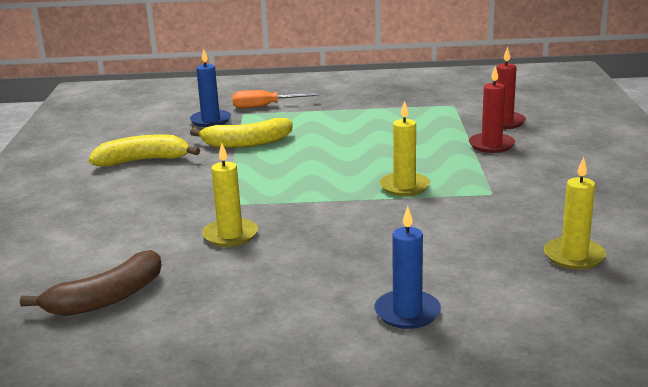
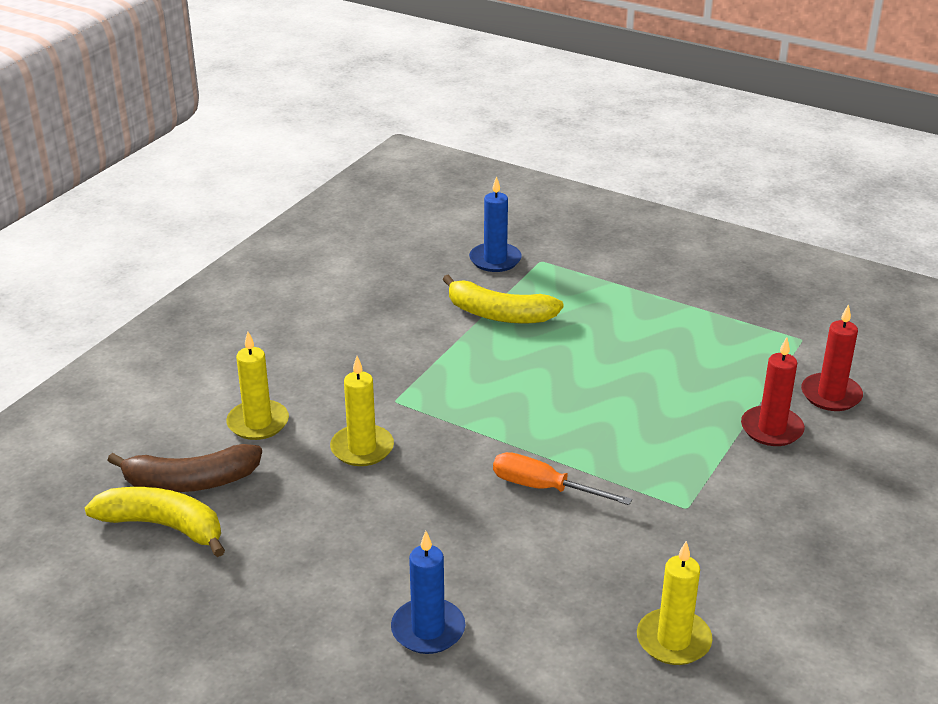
camera: 30 degrees right, 10 degrees up
yellow banana [89,135,200,166] -> yellow banana moved to [85,487,225,557]
orange screwdriver [232,90,319,108] -> orange screwdriver moved to [493,452,632,505]
yellow candle [379,101,430,196] -> yellow candle moved to [226,332,289,440]

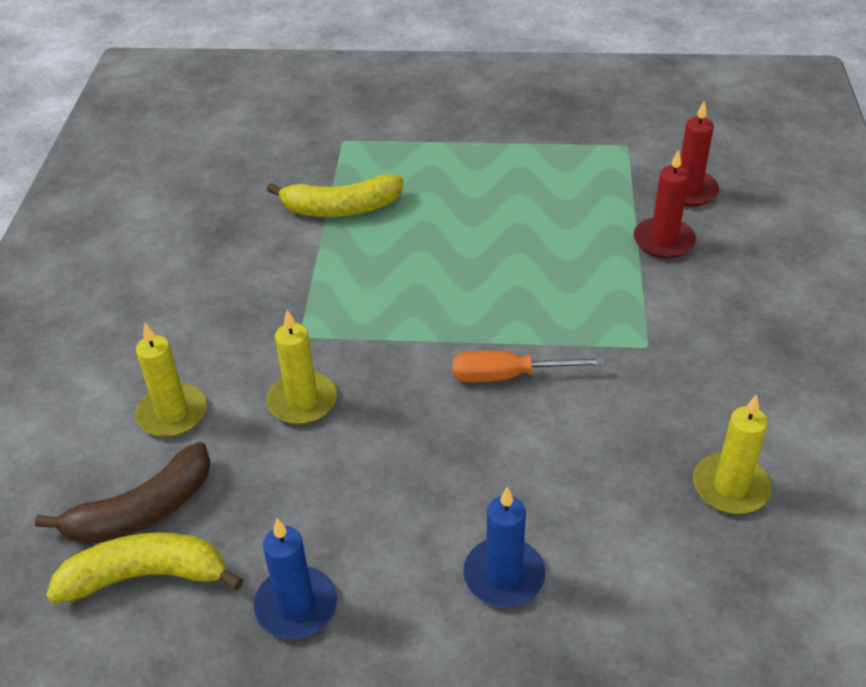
camera: 25 degrees left, 10 degrees up
blue candle [469,176,522,272] -> blue candle moved to [254,518,337,639]

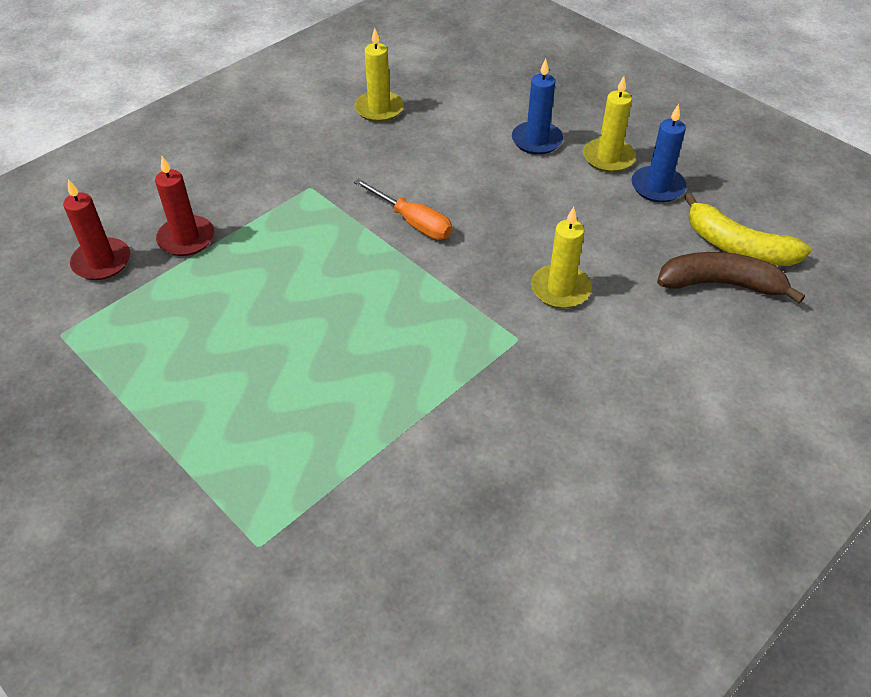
camera: 140 degrees left, 5 degrees up
yellow candle [135,323,207,437] -> yellow candle moved to [583,76,636,173]
yellow banana [267,174,403,217] -> none

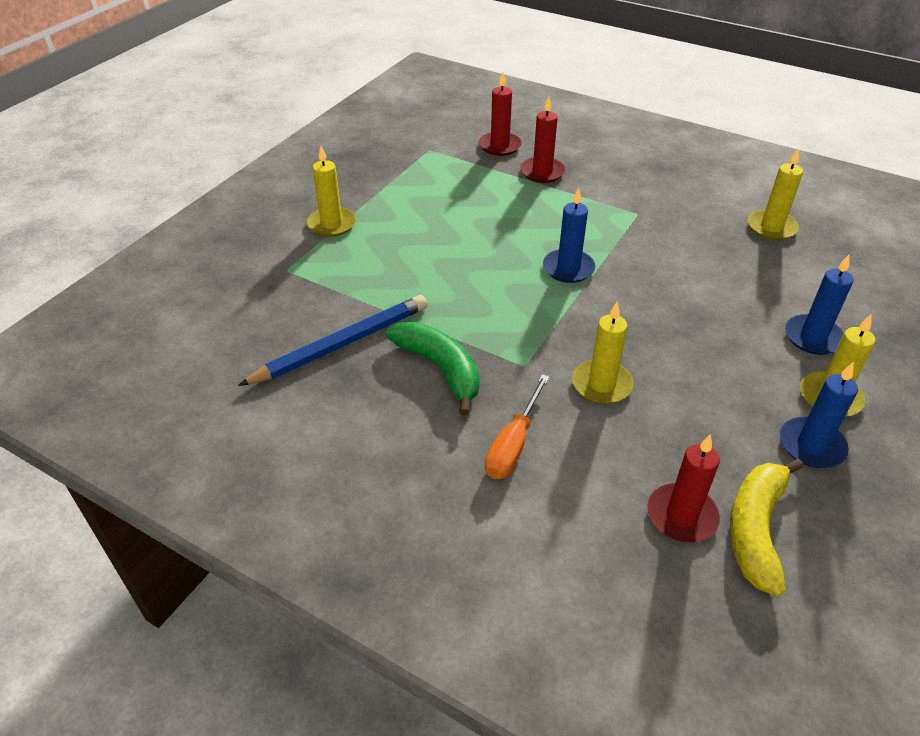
camera: 75 degrees right, 5 degrees down
orange screwdriver [354,178,452,240] -> orange screwdriver moved to [485,375,550,479]
brown banana [657,252,805,304] -> red candle [647,434,720,543]
none -> blue pencil [238,295,427,386]
none -> yellow candle [307,146,356,237]
none -> green banana [386,322,480,415]
none -> blue candle [543,187,595,283]

